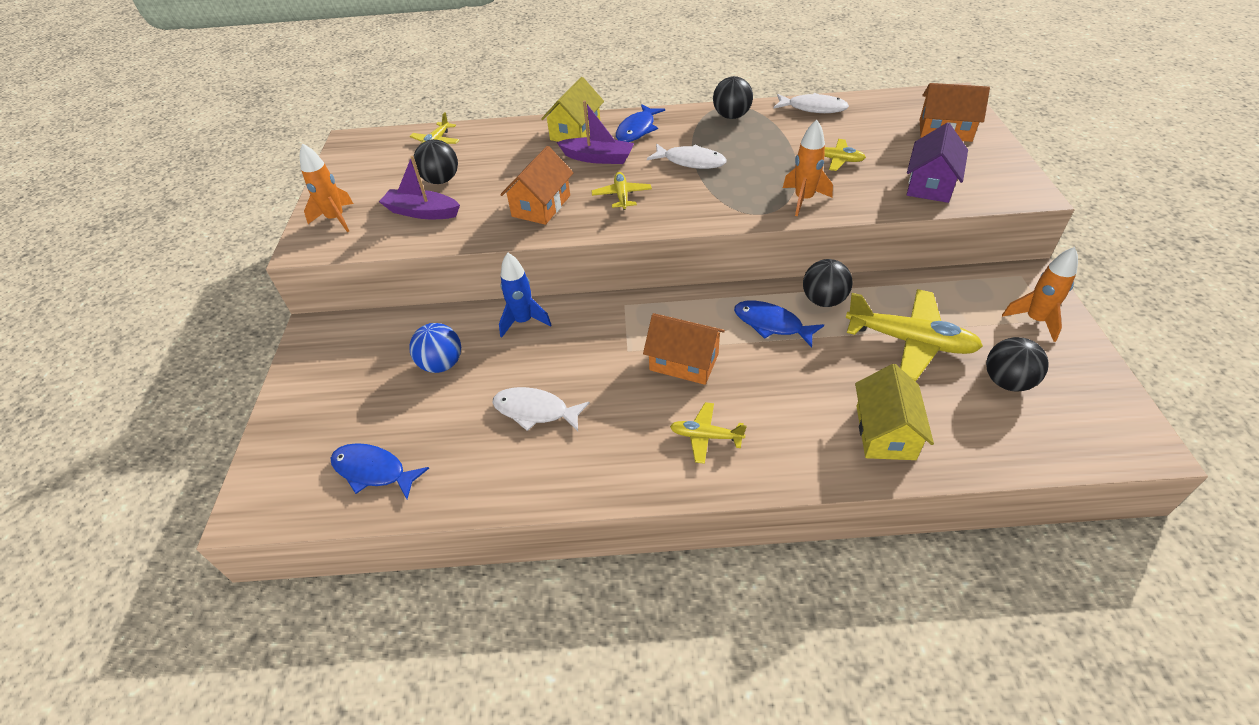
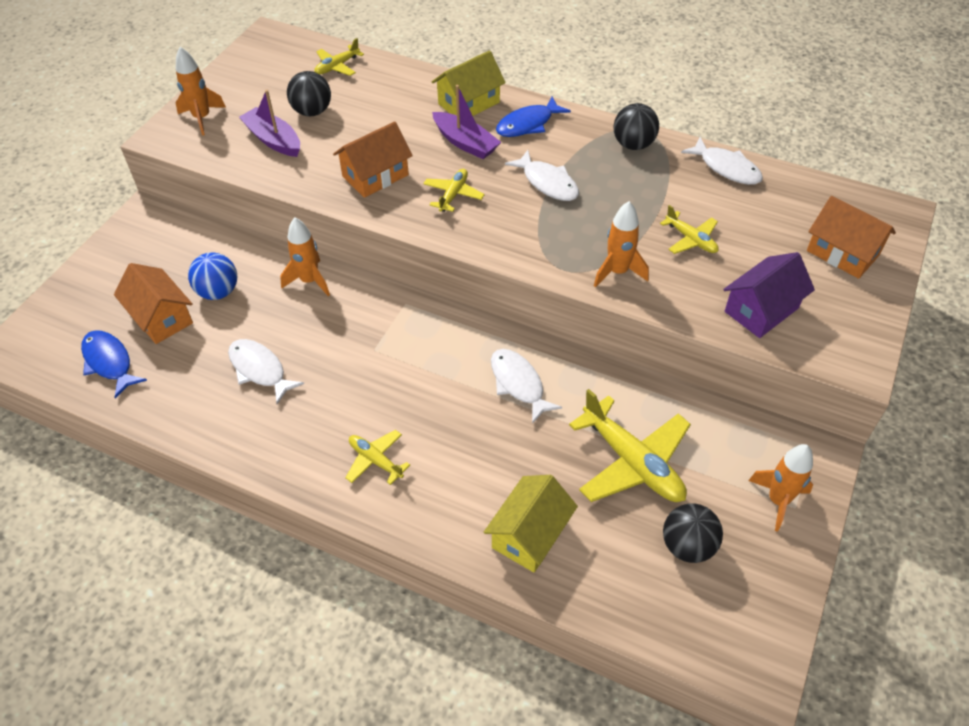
camera: 25 degrees right, 5 degrees up
blue rocket [499,252,551,338] -> orange rocket [280,218,330,296]
orange house [643,313,725,385] -> orange house moved to [114,263,193,344]
blue fish [734,301,824,348] -> white fish [491,349,562,424]
black ball [803,259,853,307] -> none

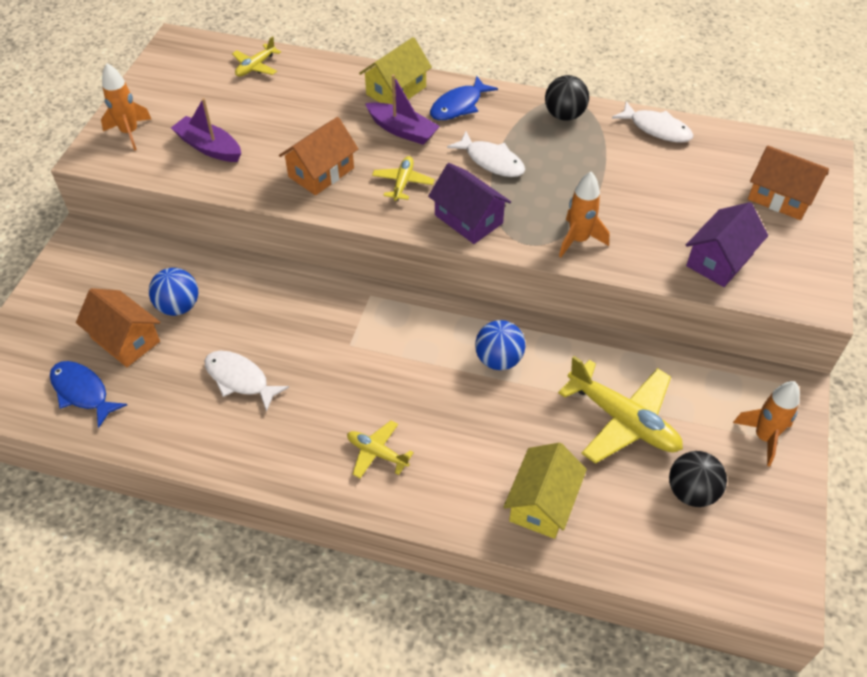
camera: 10 degrees left, 0 degrees up
orange rocket [280,218,330,296] -> none
black ball [287,71,331,116] -> none
white fish [491,349,562,424] -> blue ball [475,320,526,370]
yellow plane [660,205,719,254] -> none
none -> purple house [428,163,511,244]

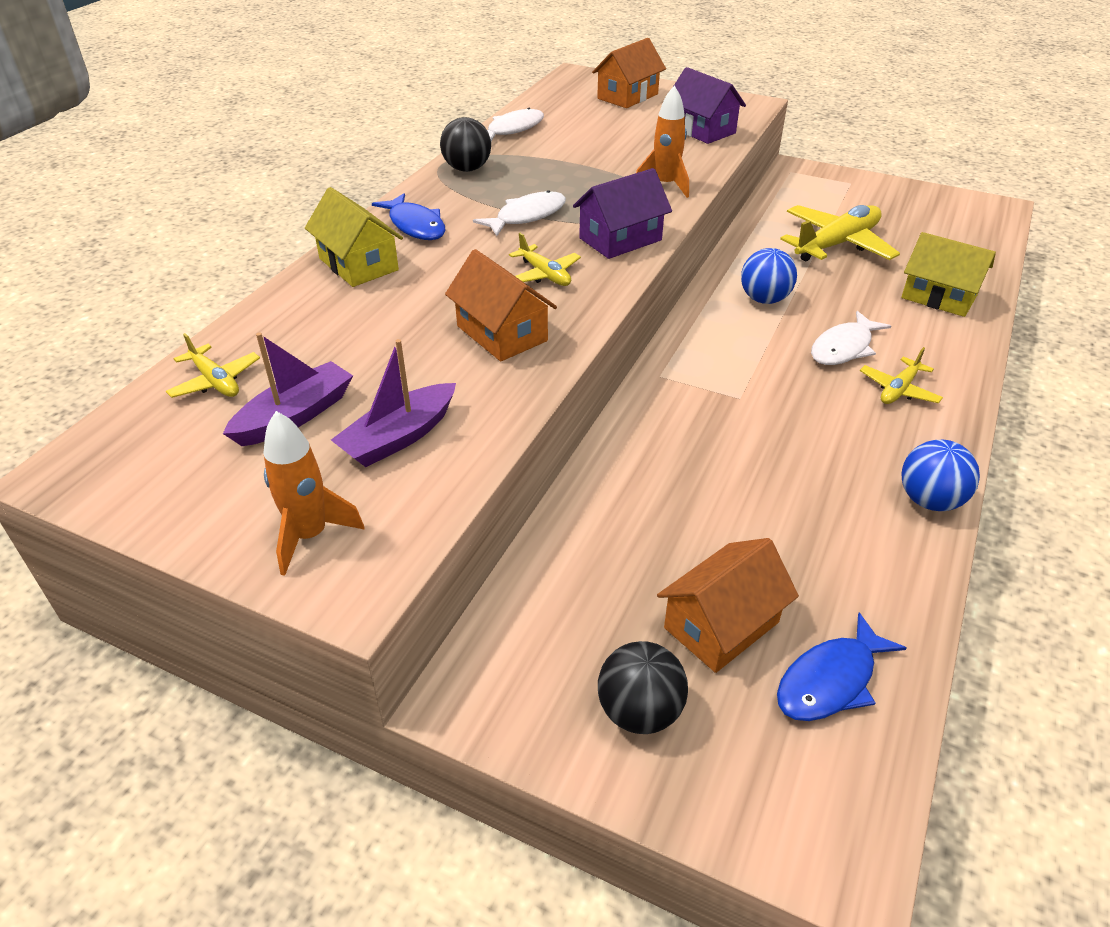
camera: 80 degrees left, 10 degrees down
blue ball [149,268,198,316] -> blue ball moved to [901,440,980,511]
white fish [205,351,289,412] -> white fish moved to [811,311,891,365]
purple boat [365,74,440,145] -> purple boat moved to [223,332,353,446]
yellow plane [372,156,435,201] -> yellow plane turned 150 degrees counterclockwise [509,233,581,286]
black ball [669,451,727,507] -> black ball moved to [598,641,688,734]
orange rocket [733,381,800,466] -> none

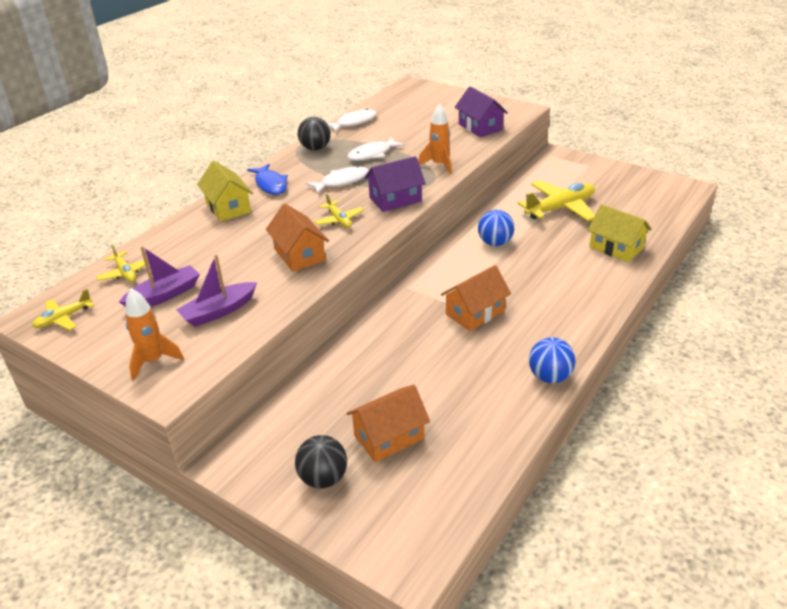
camera: 10 degrees right, 5 degrees down
orange house [592,38,666,108] -> orange house moved to [441,265,511,331]
blue fish [777,613,906,721] -> none
white fish [811,311,891,365] -> white fish moved to [347,137,405,161]
yellow plane [860,347,943,404] -> yellow plane moved to [32,289,94,330]

